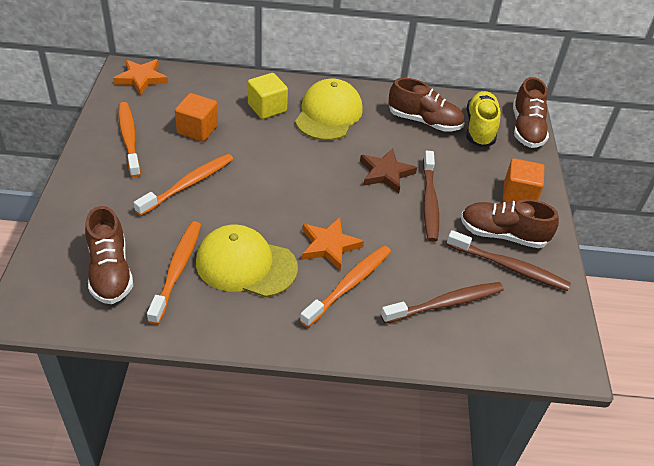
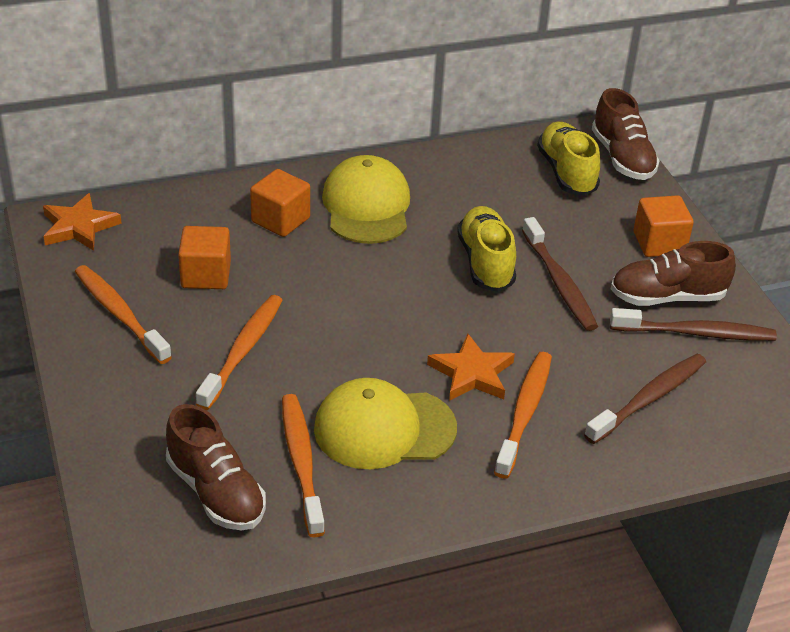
camera: 20 degrees left, 5 degrees down
yellow cube [248,73,288,119] -> orange cube [250,169,310,237]
brown star [360,148,417,193] -> yellow shoe [457,206,516,292]
brown shoe [388,78,464,131] -> none

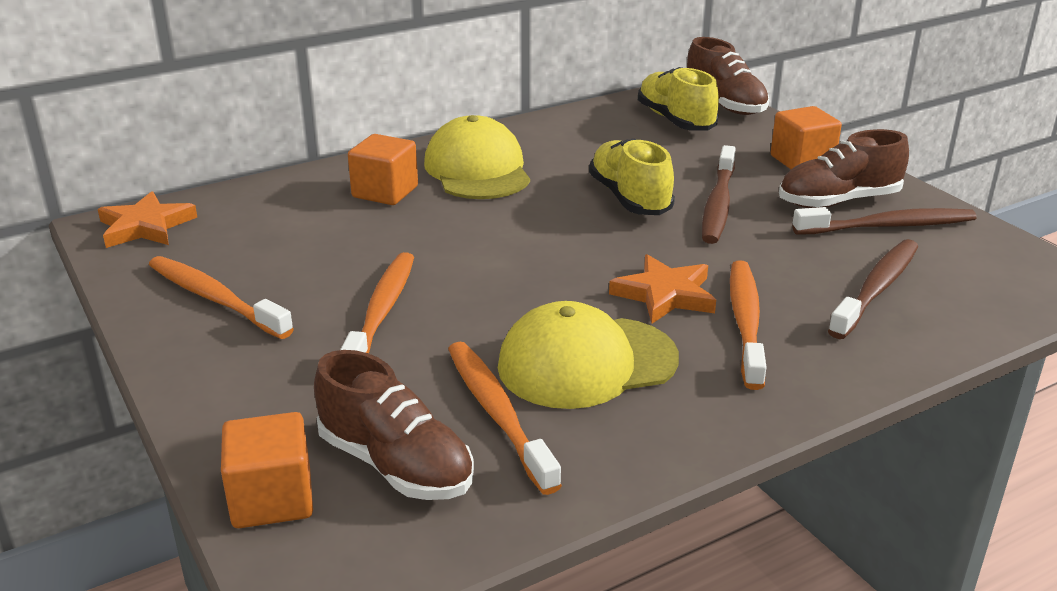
camera: 10 degrees left, 10 degrees down
orange cube [178,226,231,289] -> orange cube moved to [221,412,313,528]
brown toothbrush [522,217,598,331] -> brown toothbrush turned 45 degrees clockwise [702,145,736,244]

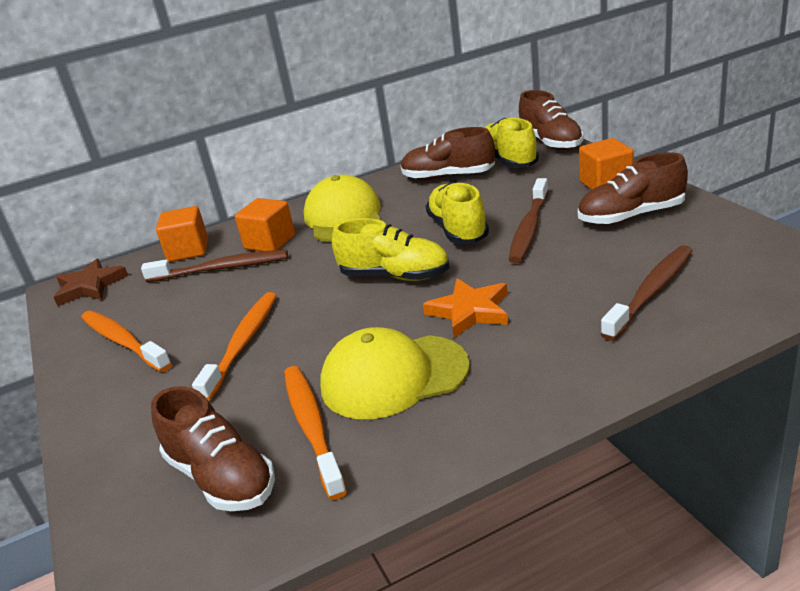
camera: 10 degrees right, 0 degrees up
orange star [98,191,197,248] -> brown star [54,259,128,306]
orange cube [221,412,313,528] -> orange cube moved to [156,206,208,262]
orange toothbrush [730,260,767,390] -> none
brown toothbrush [792,207,976,235] -> brown toothbrush moved to [141,250,288,282]
none -> yellow shoe [332,218,449,281]
none -> brown shoe [401,127,495,180]

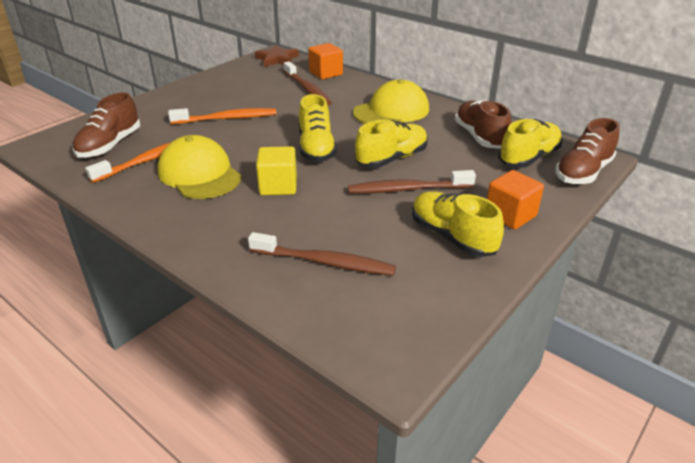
camera: 60 degrees right, 5 degrees up
orange toothbrush [81,310,172,372] -> none
orange cube [235,198,295,251] -> none
orange star [423,278,508,338] -> yellow cube [256,146,297,195]
brown shoe [578,152,688,225] -> yellow shoe [412,191,504,257]

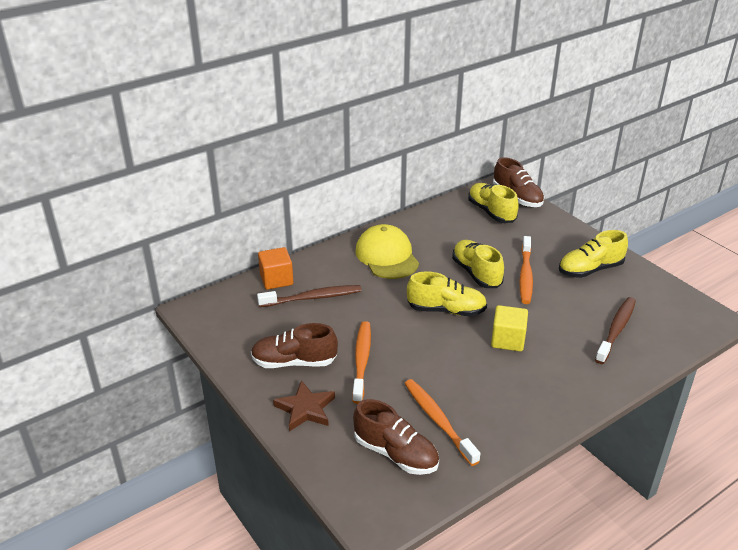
camera: 75 degrees left, 0 degrees up
yellow cap [158,135,242,199] -> none
brown star [255,45,299,67] -> brown star moved to [273,380,335,431]
brown toothbrush [348,170,476,193] -> orange toothbrush [519,236,533,304]
brown shoe [455,100,511,149] -> brown shoe moved to [251,323,338,368]
orange cube [487,170,544,230] -> none

